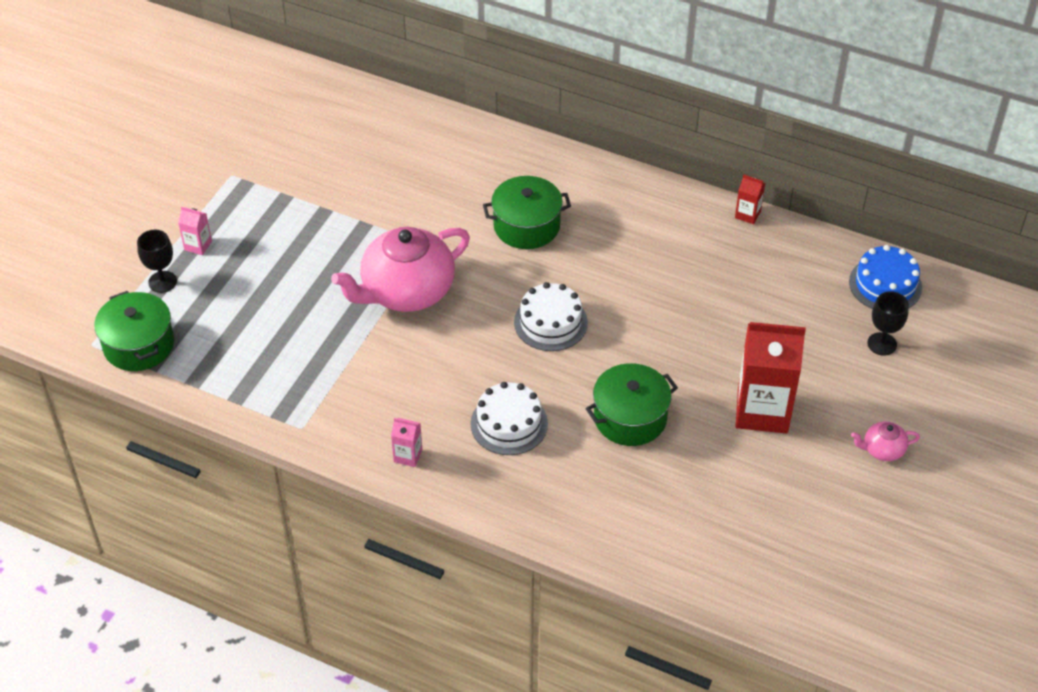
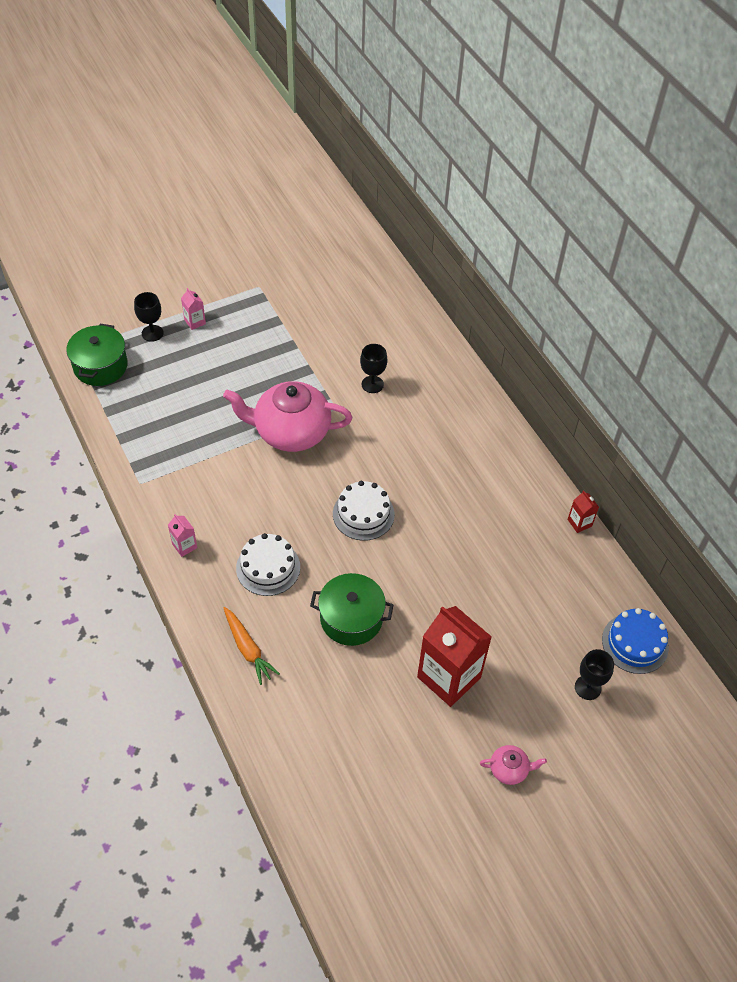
camera: 35 degrees right, 5 degrees up
green pot [483,176,571,249] -> none
pink teapot [851,421,920,461] -> pink teapot turned 150 degrees clockwise [480,745,547,785]
none -> orange carrot [224,607,280,685]
none -> black goblet [360,344,387,393]

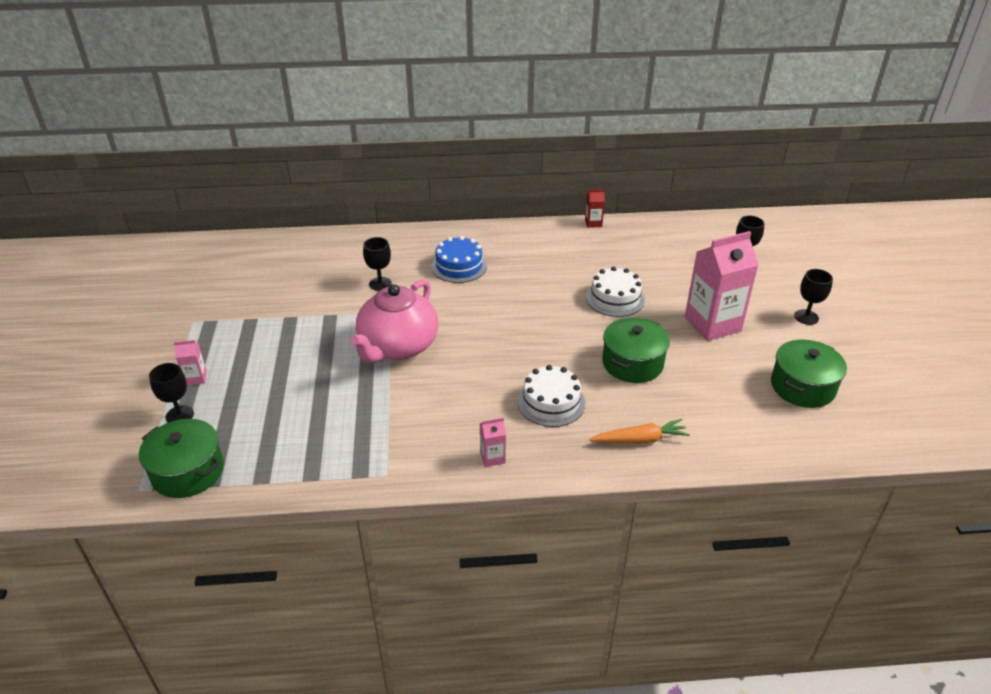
camera: 65 degrees left, 15 degrees down
white cake [333,481,395,541] -> white cake moved to [586,267,645,317]
red carton [417,606,492,707] -> pink carton [685,231,759,341]
pink teapot [480,745,547,785] -> black goblet [794,269,833,325]
blue cake [602,608,669,674] -> blue cake moved to [431,236,487,283]
none -> green pot [771,340,847,408]

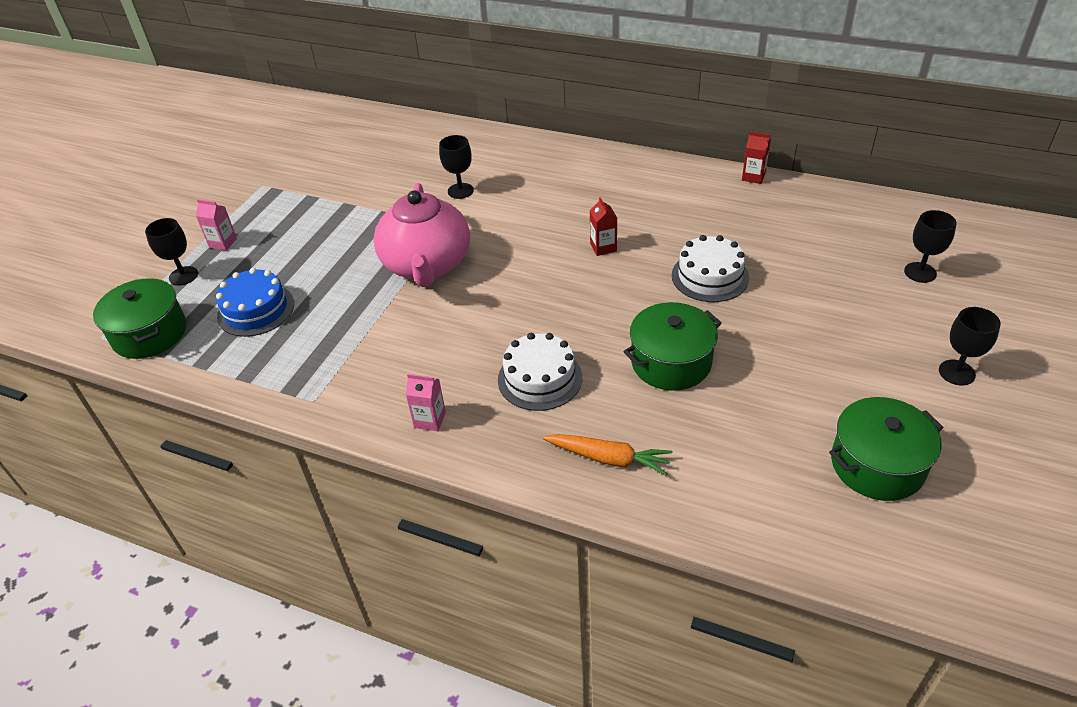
camera: 30 degrees right, 5 degrees up
pink teapot [350,279,439,363] -> pink teapot turned 60 degrees counterclockwise [374,183,470,287]
blue cake [431,236,487,283] -> blue cake moved to [216,268,294,337]
pink carton [685,231,759,341] -> none
none -> red carton [590,197,617,256]

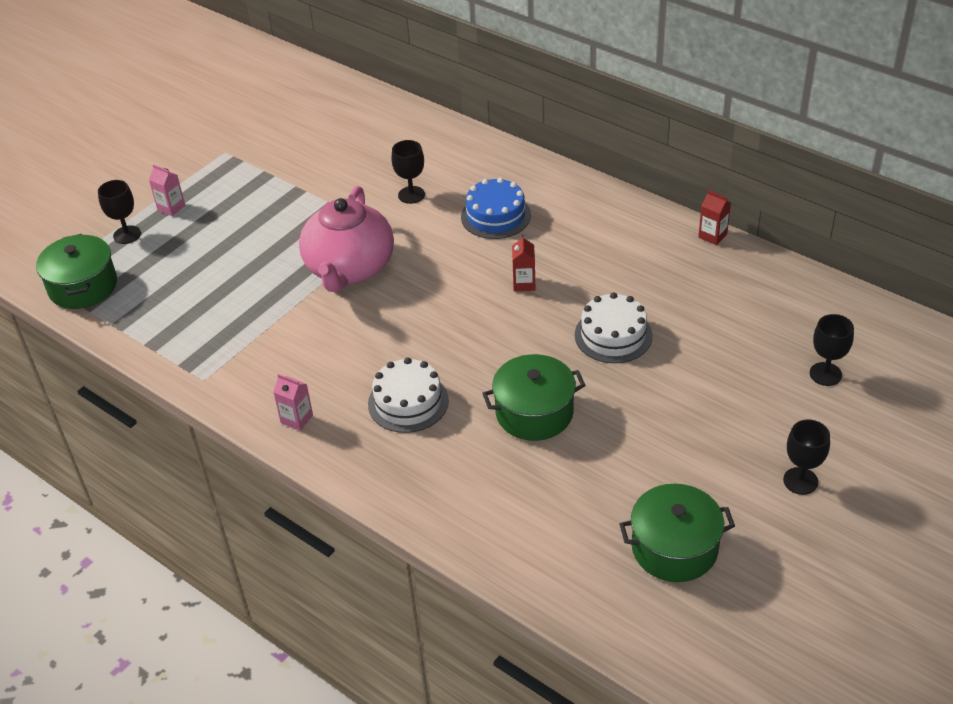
camera: 15 degrees right, 0 degrees up
blue cake [216,268,294,337] -> blue cake moved to [461,177,531,239]
orange carrot [543,434,672,476] -> none

